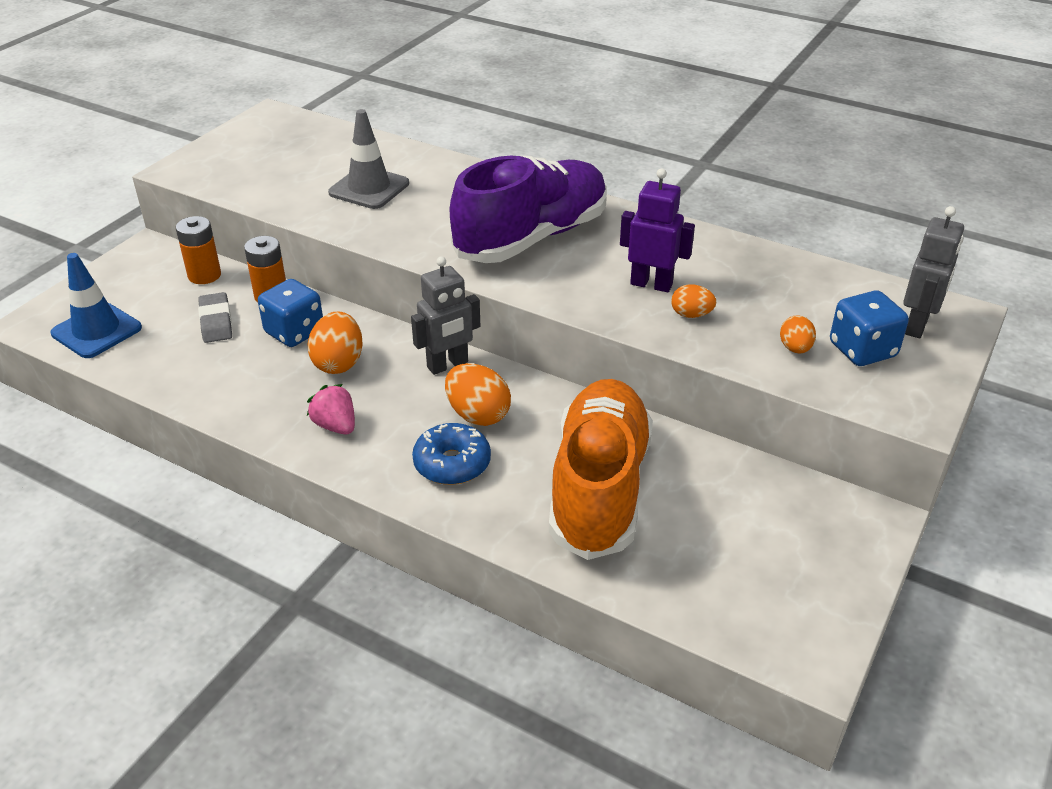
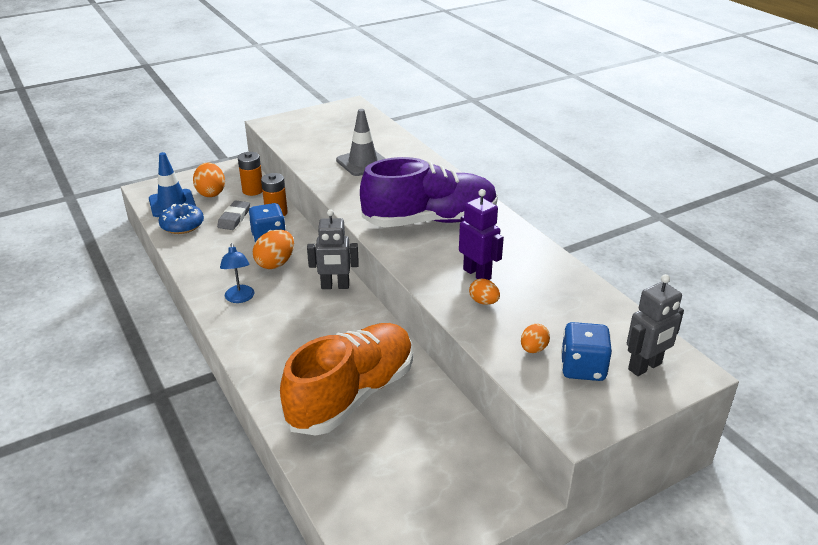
camera: 30 degrees right, 5 degrees down
pink strawberry [307,384,355,435] -> blue lamp [220,243,254,303]
blue donut [412,423,491,485] -> blue donut moved to [158,203,204,234]
orange egg [445,363,511,426] -> orange egg moved to [193,163,225,197]

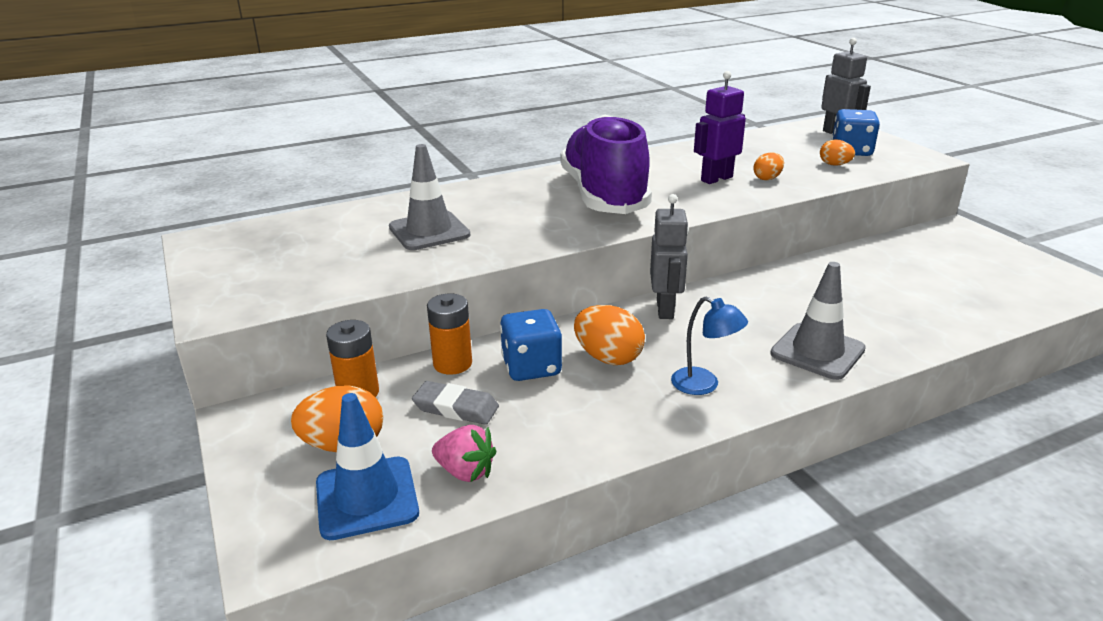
camera: 85 degrees left, 5 degrees down
blue donut [158,203,204,234] -> pink strawberry [432,425,496,482]
blue lamp [220,243,254,303] -> blue lamp turned 45 degrees clockwise [671,296,748,395]
orange shoe [280,323,413,436] -> none
none -> grey traffic cone [770,262,866,380]

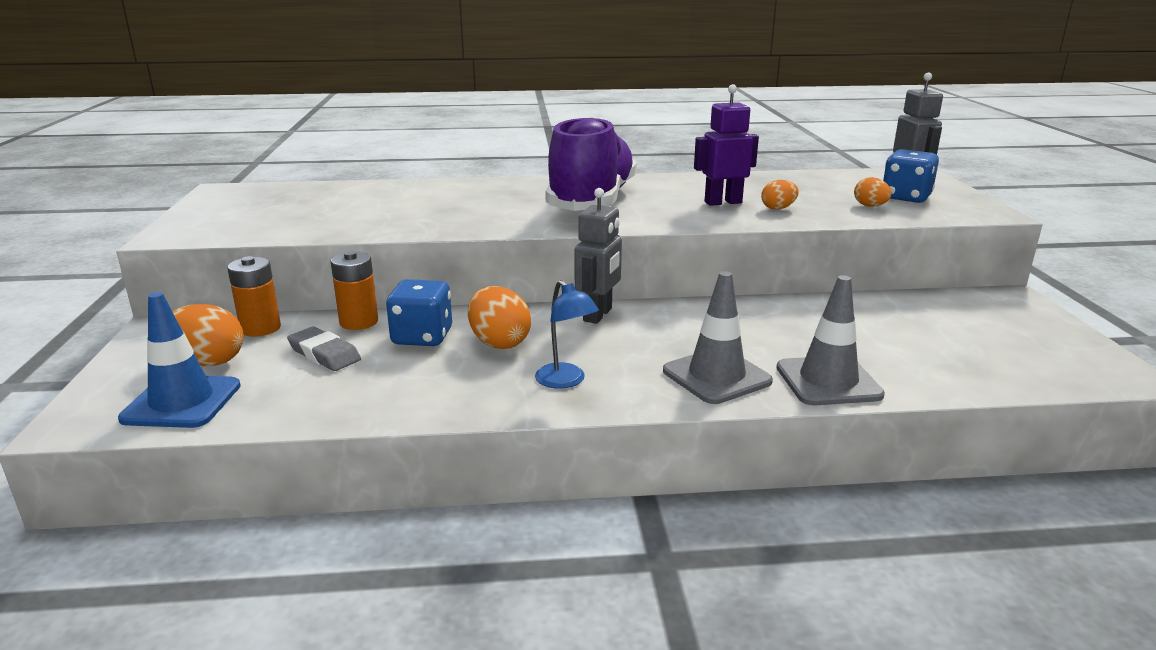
camera: 20 degrees right, 5 degrees down
grey traffic cone [389,144,470,250] -> grey traffic cone moved to [776,275,885,405]
pink strawberry [432,425,496,482] -> none

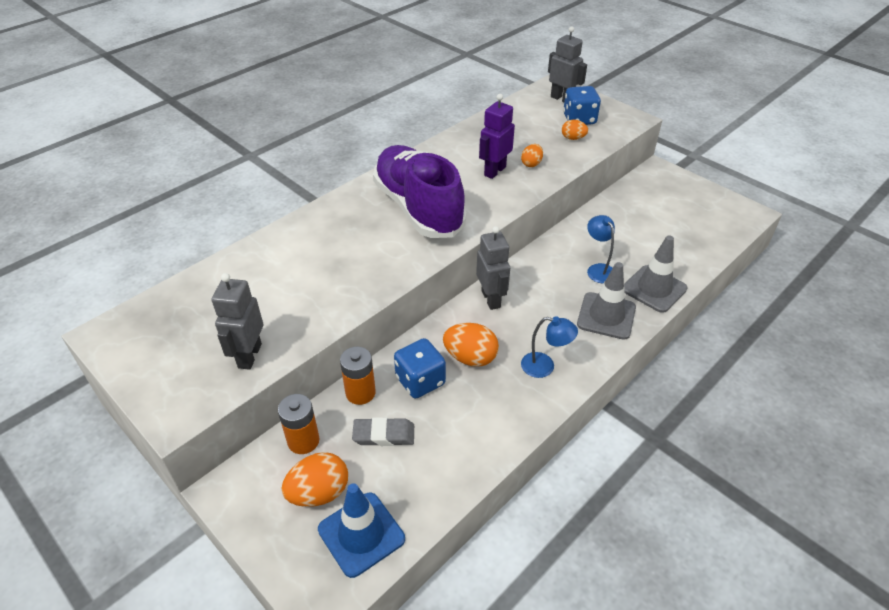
camera: 40 degrees left, 20 degrees up
none -> grey robot [212,273,263,370]
none -> blue lamp [587,215,615,284]

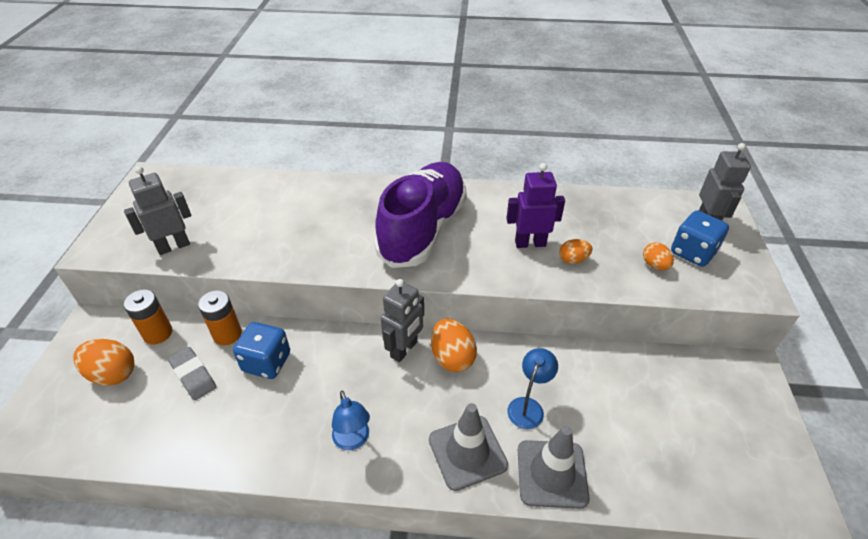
camera: 50 degrees right, 0 degrees up
blue traffic cone [318,483,405,578] -> none
orange egg [443,323,499,367] -> orange egg moved to [431,318,477,372]

